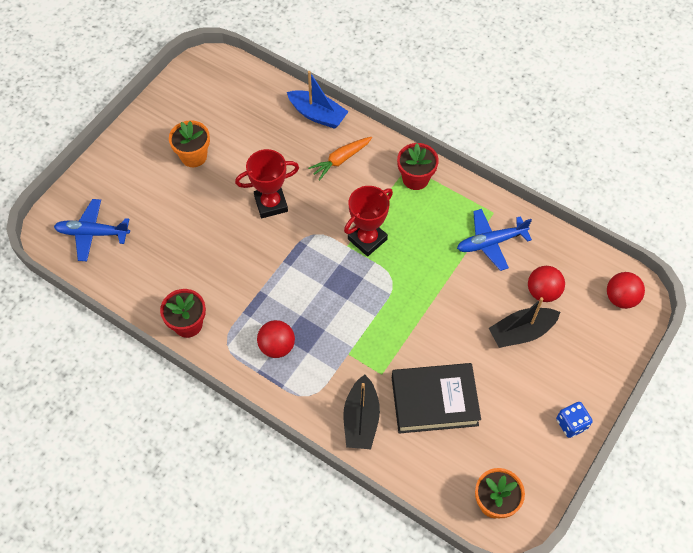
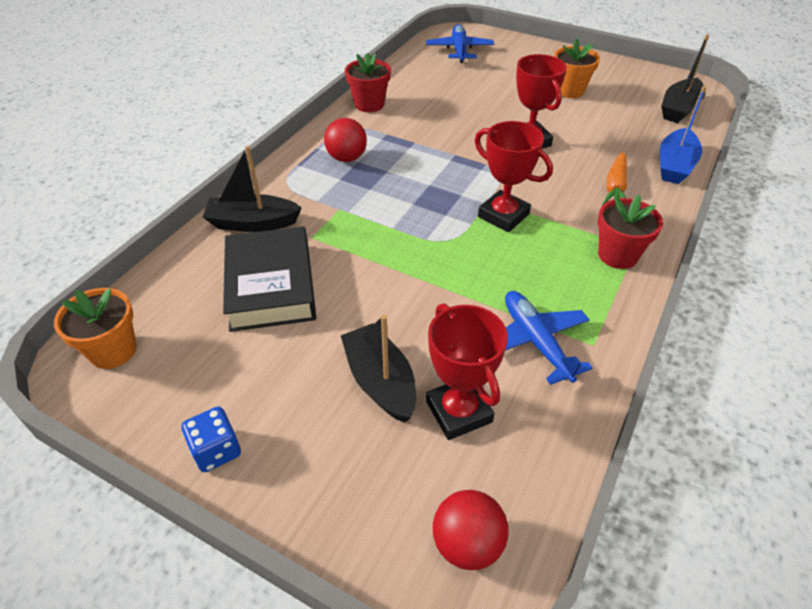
camera: 85 degrees right, 15 degrees down
orange carrot [308,137,372,180] -> orange carrot turned 120 degrees counterclockwise [602,152,627,206]
red ball [528,266,565,302] -> red trophy [426,303,508,440]
none -> black boat [661,34,709,123]

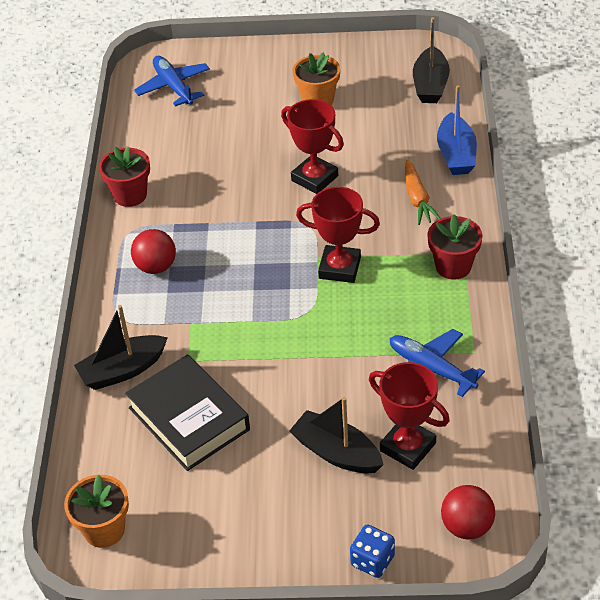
camera: 25 degrees left, 0 degrees up
blue dice [181,407,241,472] -> blue dice moved to [350,525,395,578]

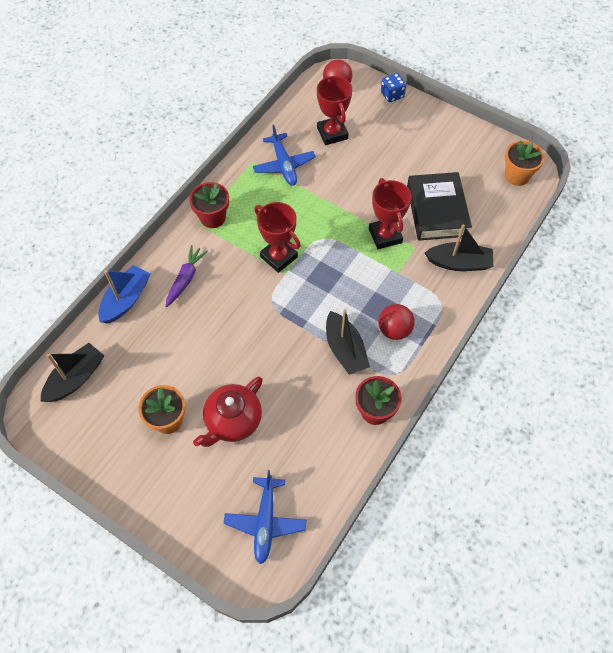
camera: 150 degrees left, 15 degrees up
red trophy [281,99,344,194] -> red trophy moved to [369,178,412,249]
black boat [289,397,384,474] -> black boat moved to [326,309,370,375]
orange carrot [405,160,441,225] -> purple carrot [165,245,208,307]
none -> red teapot [193,377,263,447]

